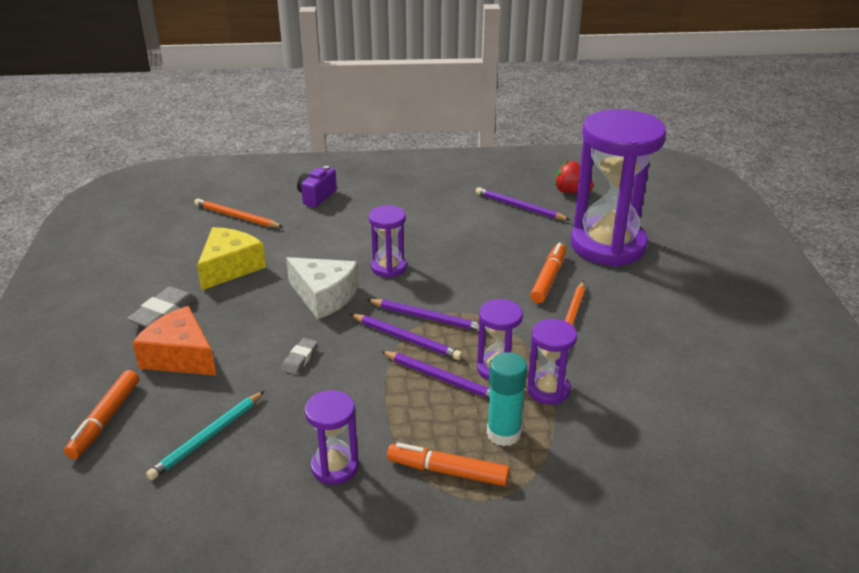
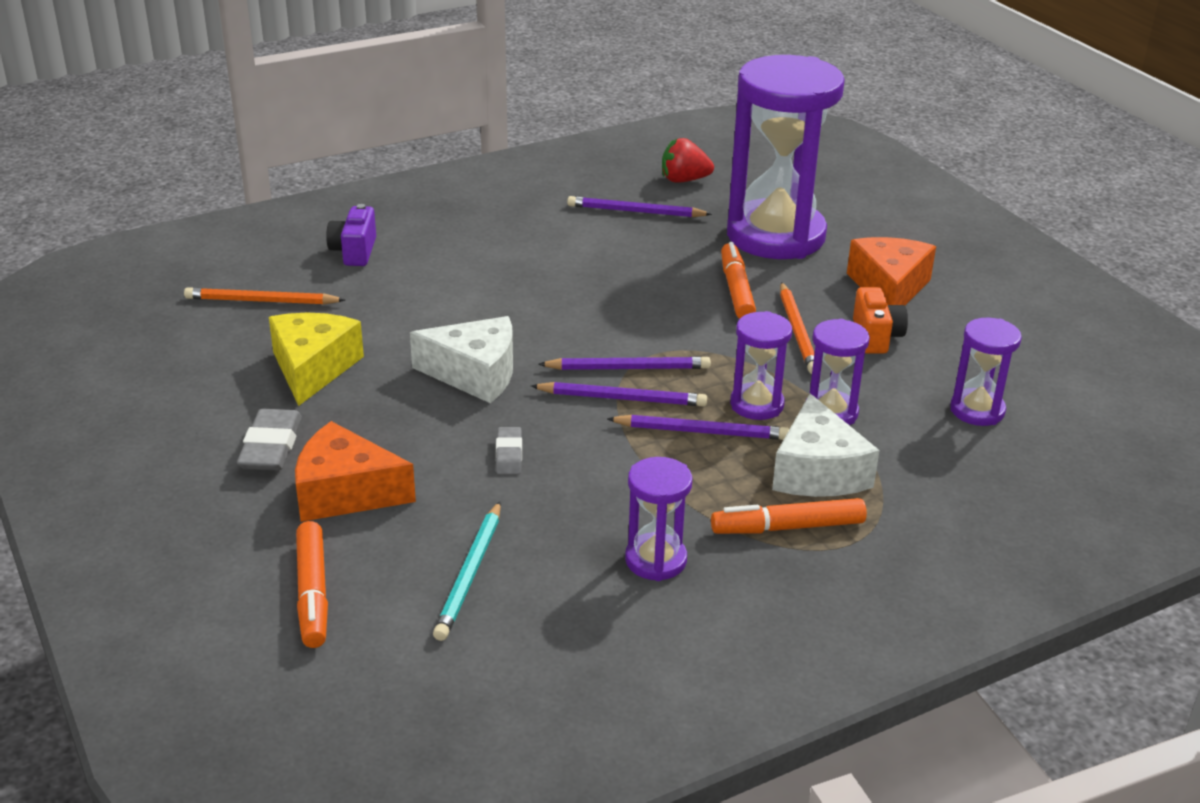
camera: 25 degrees left, 0 degrees up
purple hourglass [369,205,407,278] -> purple hourglass moved to [950,317,1022,426]
turquoise glue stick [487,352,527,446] -> white cheese [772,394,880,497]
none -> orange cheese [847,237,936,306]
none -> orange camera [853,287,908,354]

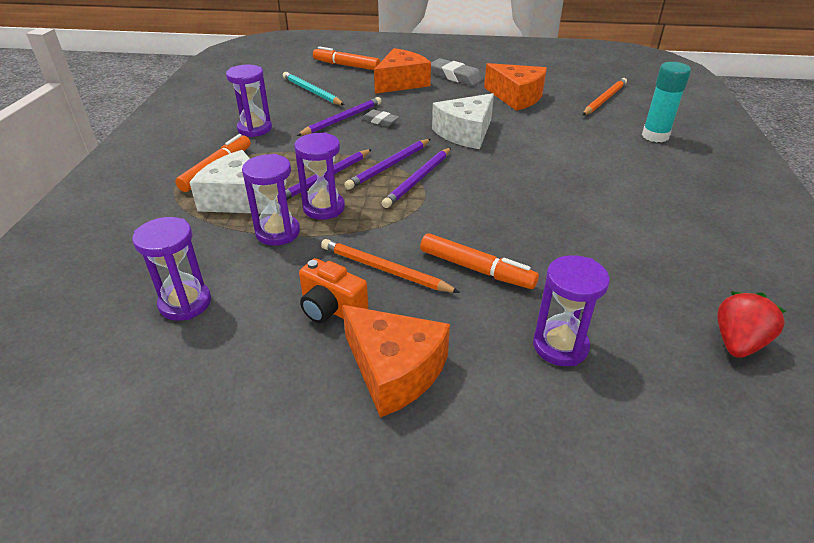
camera: 125 degrees right, 5 degrees up
yellow cheese [269,313,364,406] -> orange cheese [484,63,547,111]
purple camera [326,204,376,266] -> turquoise glue stick [642,62,691,142]
purple pencil [567,196,712,217] -> purple pencil moved to [297,97,381,136]
purple hourglass [727,55,845,259] -> purple hourglass [533,255,610,366], size x0.46

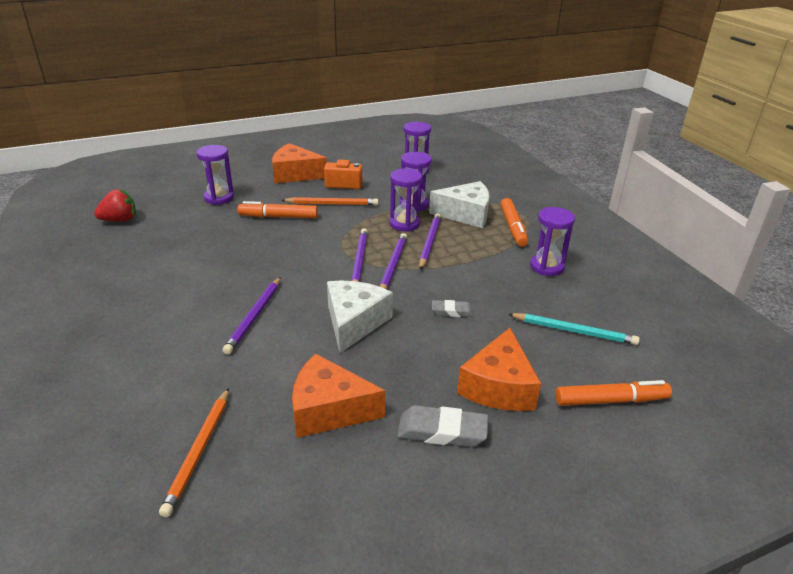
camera: 150 degrees right, 5 degrees down
purple pencil [297,97,381,136] -> purple pencil moved to [222,277,281,355]
turquoise glue stick [642,62,691,142] -> none
red strawberry [717,291,787,358] -> red strawberry turned 120 degrees counterclockwise [94,189,136,221]

